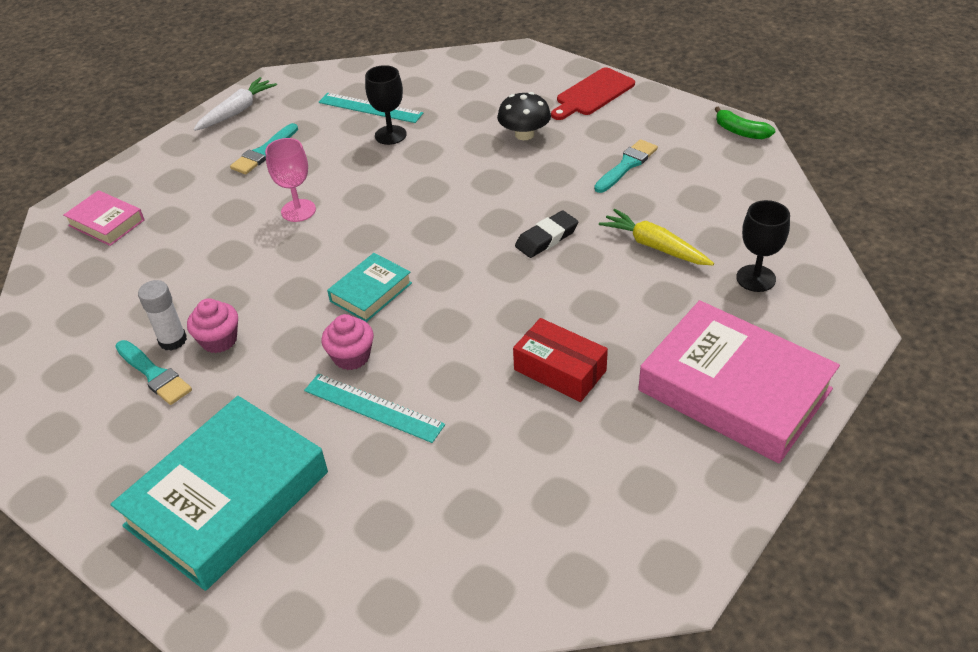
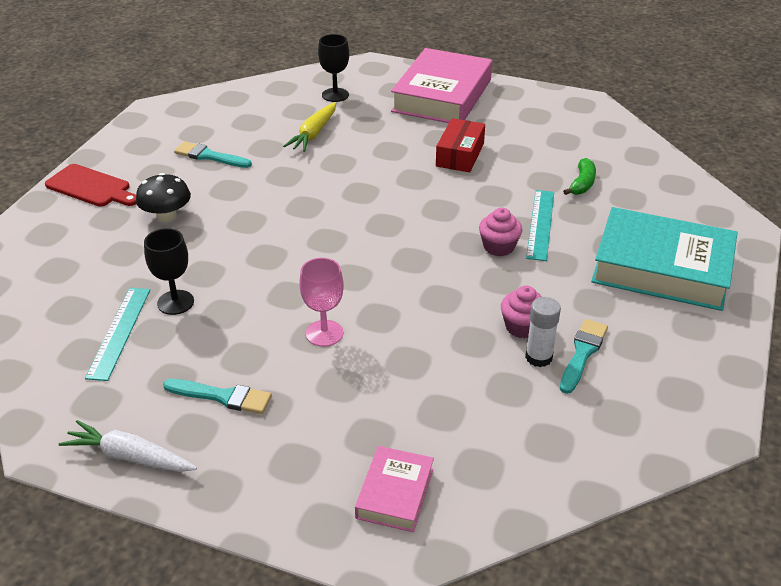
camera: 110 degrees left, 5 degrees down
turquoise book [327,253,412,322] -> none
black eraser [515,210,578,258] -> none
green banana [715,106,775,139] -> green banana moved to [563,158,596,195]

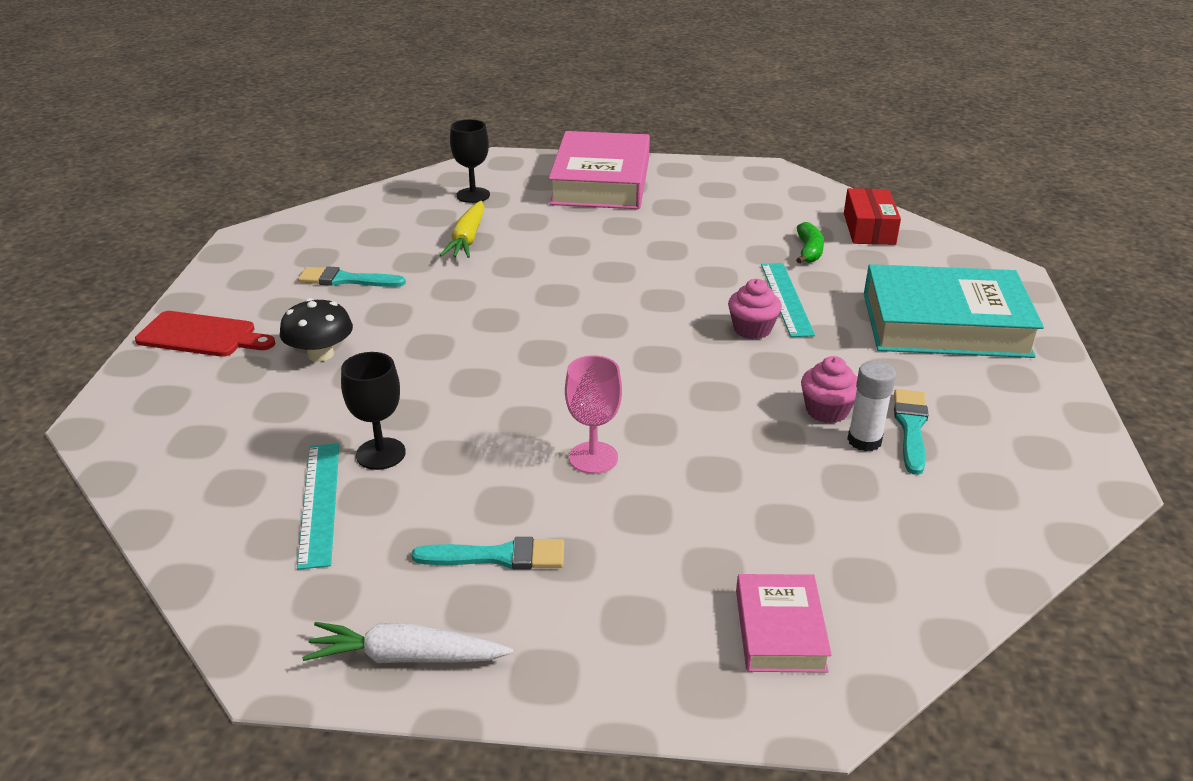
camera: 15 degrees left, 5 degrees down
red box [436,118,485,172] -> red box moved to [844,188,901,245]

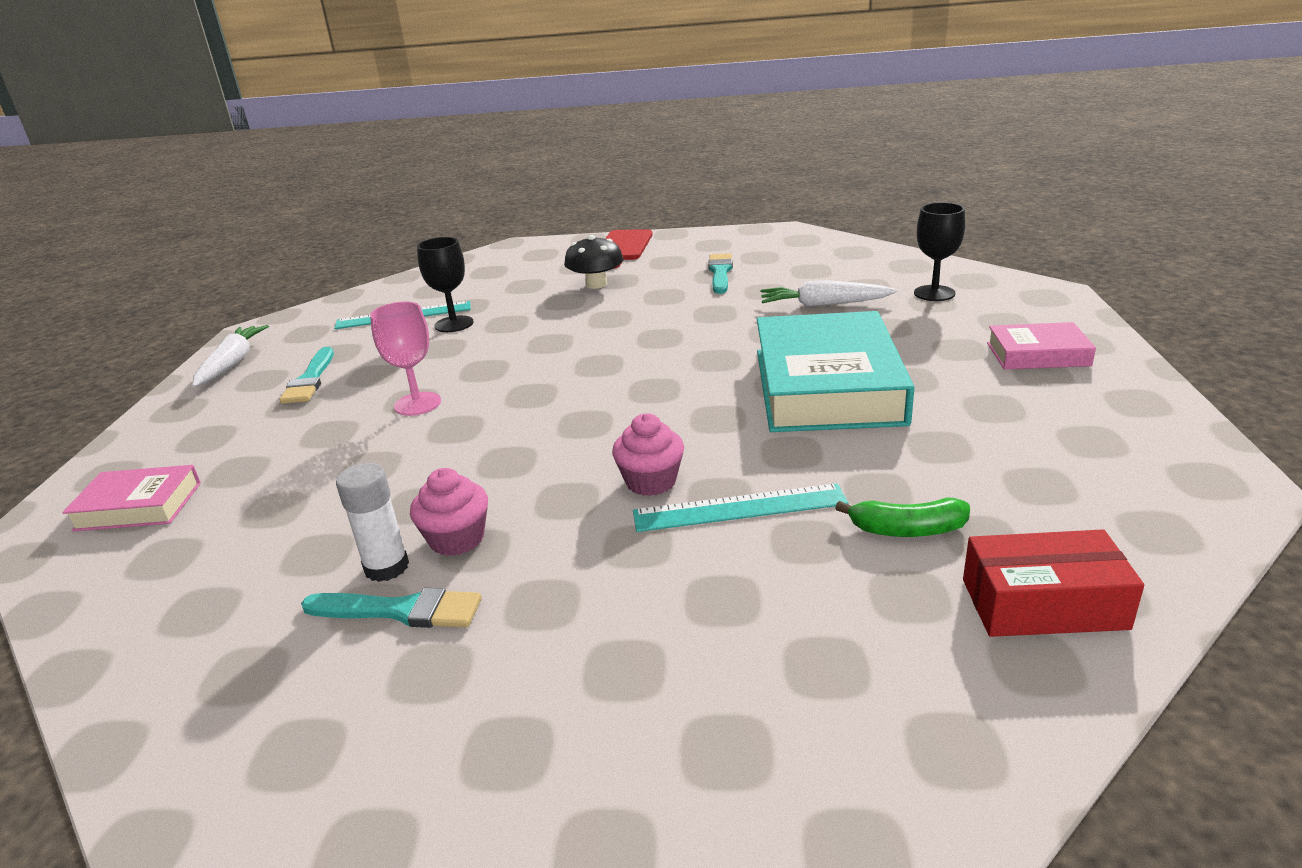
camera: 90 degrees right, 5 degrees down
yellow carrot [440,201,484,258] -> white carrot [760,280,898,307]
pink book [549,131,650,209] -> pink book [987,322,1096,369], size x0.49
turquoise book [864,264,1044,358] -> turquoise book moved to [757,311,915,432]

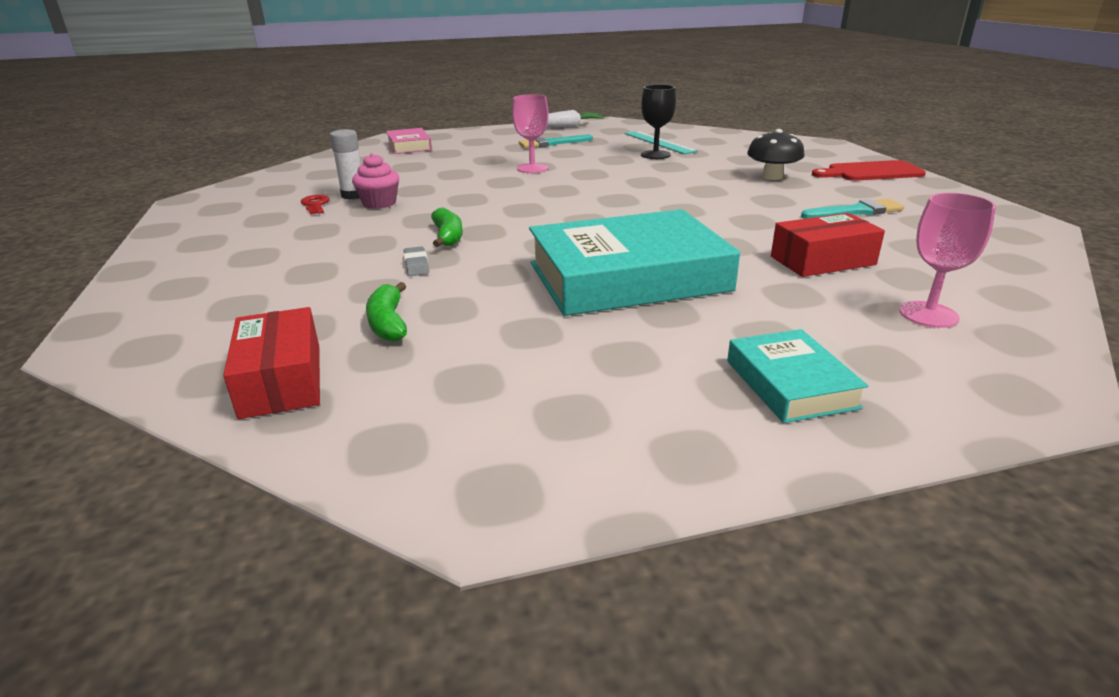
camera: 70 degrees right, 0 degrees up
turquoise brush [301,588,482,628] -> red key [301,195,329,214]
pink cupcake [612,413,684,496] -> green banana [431,207,463,247]
turquoise ruler [633,483,848,532] -> grey eraser [404,246,429,276]
white carrot [760,280,898,307] -> red box [771,213,885,277]
black goblet [914,202,965,301] -> pink goblet [899,193,996,328]
pink book [987,322,1096,369] -> turquoise book [727,329,868,423]

